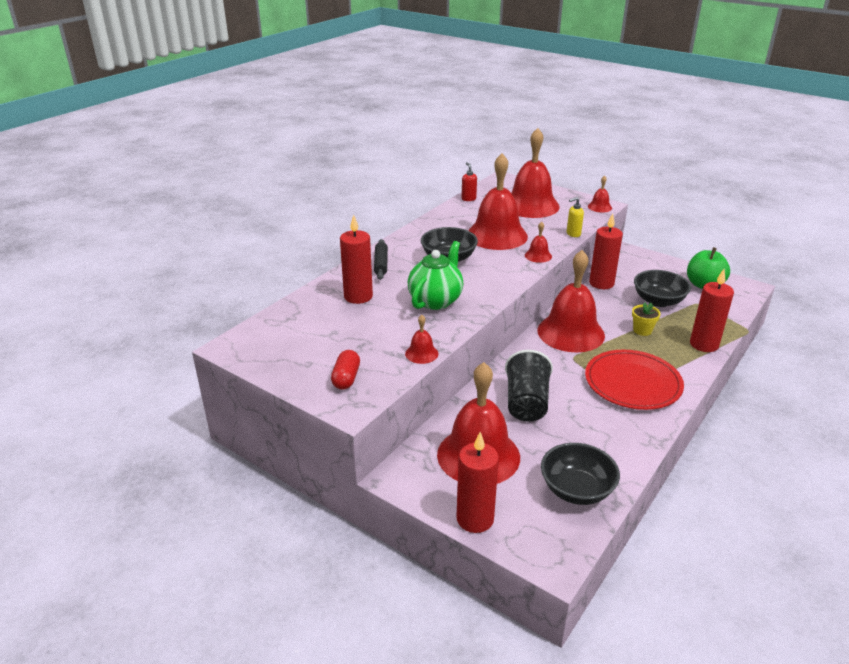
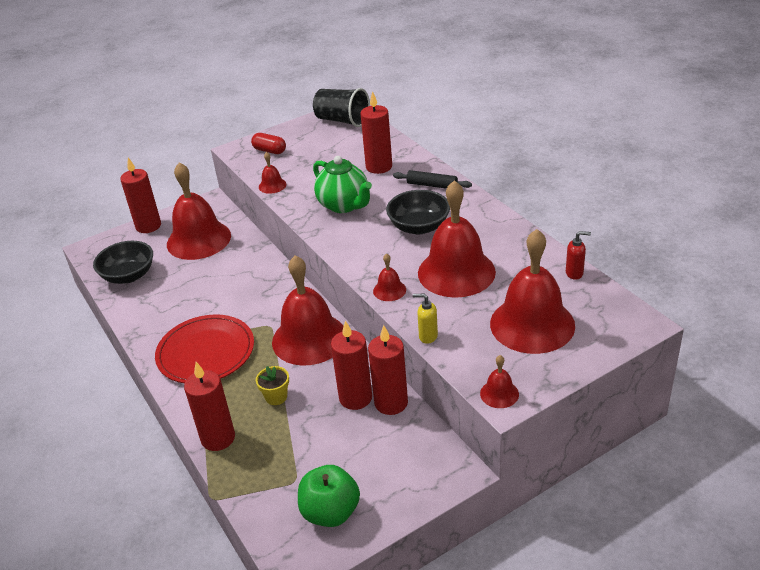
camera: 115 degrees right, 5 degrees up
black cup [505,350,553,422] -> black cup moved to [313,88,370,127]
yellow soap dispenser [567,197,584,237] -> yellow soap dispenser turned 75 degrees counterclockwise [413,294,438,344]
black bowl [634,270,691,307] -> none
none -> red candle [331,320,372,410]

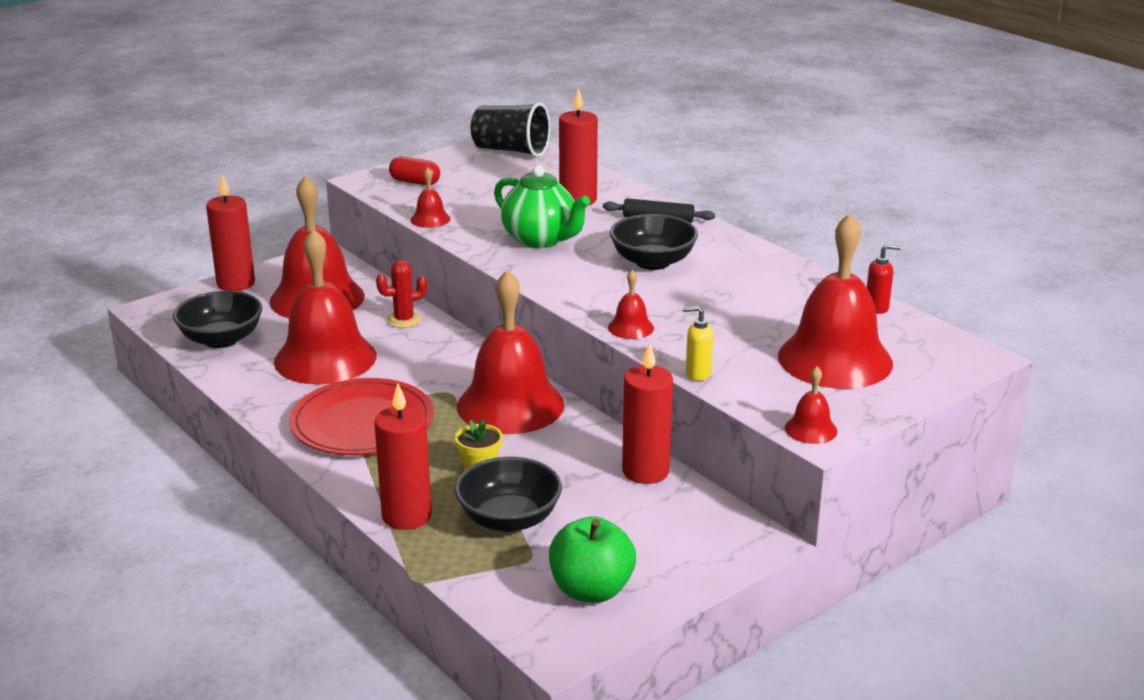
camera: 10 degrees left, 10 degrees down
red candle [331,320,372,410] -> none
red bell [418,180,496,298] -> red bell moved to [274,229,377,385]
none -> red cactus [376,260,427,328]
none -> black bowl [454,457,562,532]

